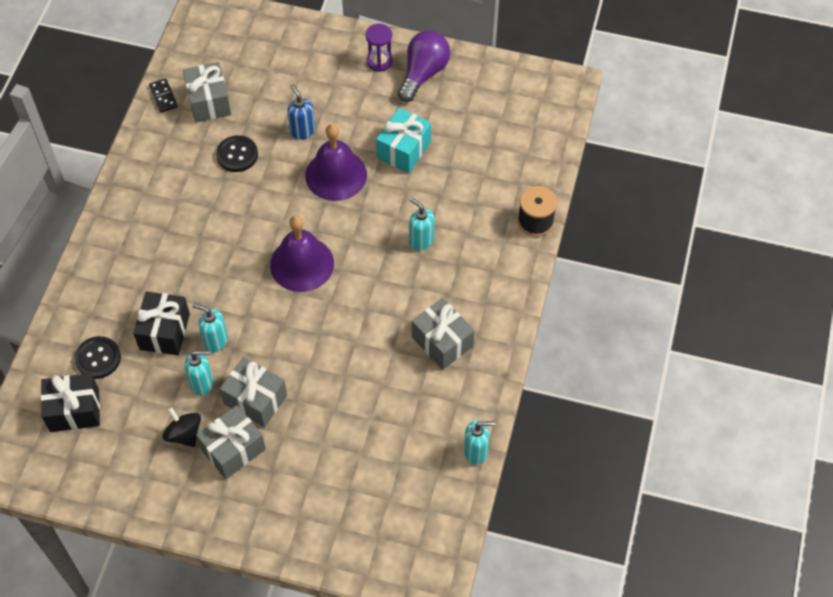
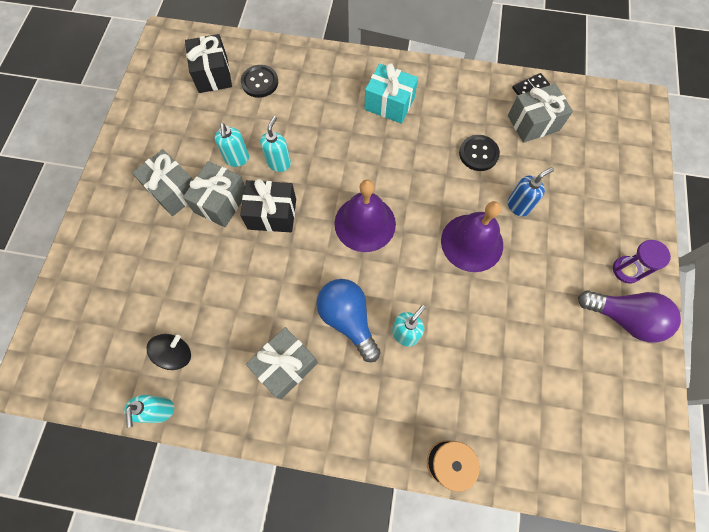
camera: 85 degrees right, 10 degrees up
black gift [133,292,190,355] -> black gift moved to [240,179,296,232]
black spinning top [163,407,201,447] -> black spinning top moved to [147,334,191,370]
turquoise gift [376,108,431,173] -> turquoise gift moved to [364,63,418,124]
none -> blue light bulb [316,279,381,362]

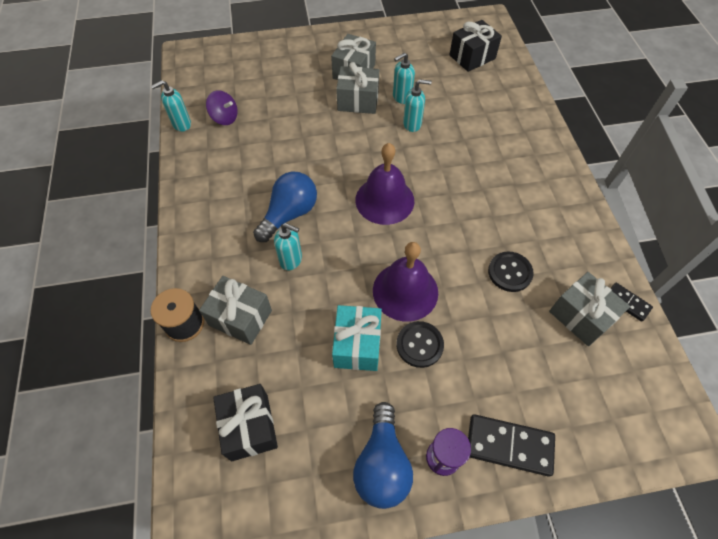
camera: 70 degrees right, 10 degrees down
black spinning top [147,334,191,370] -> purple spinning top [206,90,238,125]
black gift [240,179,296,232] -> black gift moved to [213,384,278,461]
black button [241,65,278,98] -> black button moved to [396,321,444,368]
grey gift [246,327,318,399] -> grey gift moved to [199,276,272,345]
turquoise gift [364,63,418,124] -> turquoise gift moved to [332,305,382,371]
blue soap dispenser [508,167,554,216] -> none
purple light bulb [578,290,681,343] -> blue light bulb [353,402,413,509]
none -> black domino [468,414,555,477]

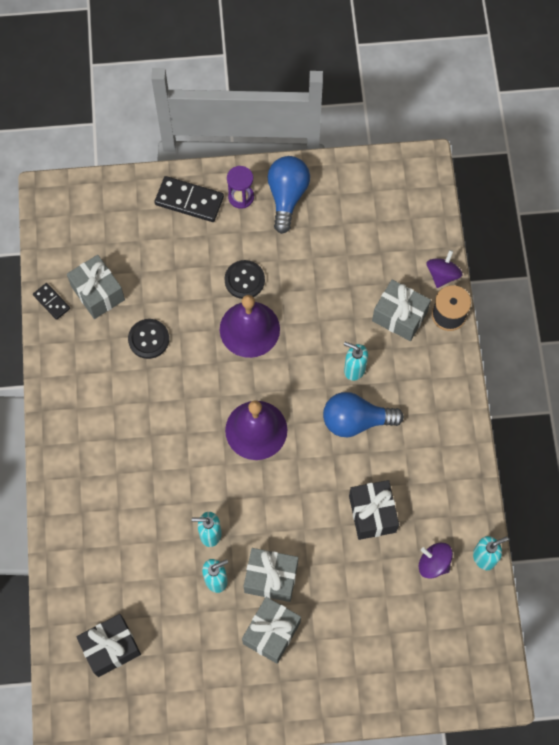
camera: 175 degrees left, 10 degrees up
black gift [213,384,278,461] -> black gift moved to [349,480,399,540]
blue light bulb [253,172,317,242] -> blue light bulb turned 45 degrees clockwise [323,392,404,437]
turquoise gift [332,305,382,371] -> none
none -> purple spinning top [427,250,462,288]

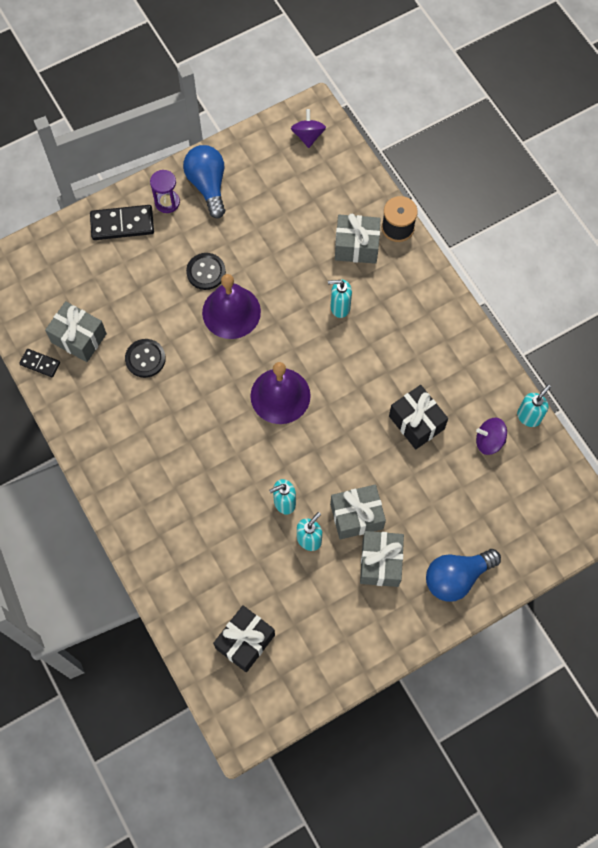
camera: 25 degrees left, 0 degrees up
blue light bulb [323,392,404,437] -> blue light bulb moved to [426,549,501,602]
purple spinning top [427,250,462,288] -> purple spinning top moved to [291,109,326,148]

